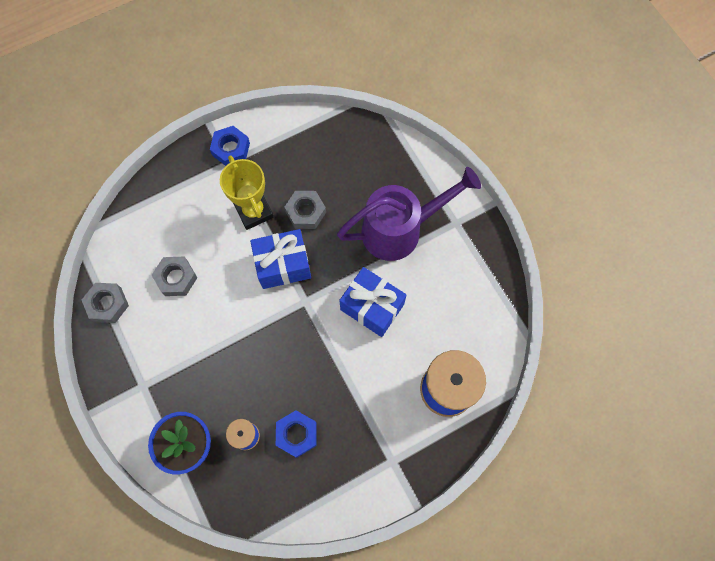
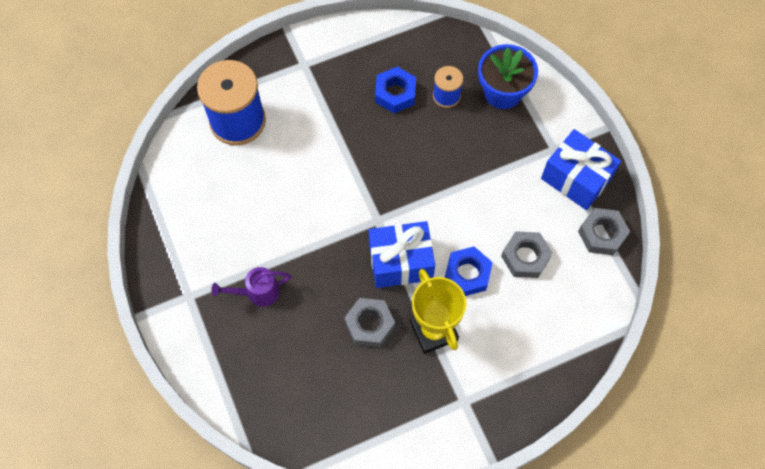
camera: 175 degrees left, 5 degrees down
blue nut [210,126,250,166] -> blue nut moved to [445,246,493,296]
purple watering can [337,167,481,261] -> purple watering can [211,267,291,307], size x0.46
blue gift [339,267,407,337] -> blue gift moved to [541,129,621,210]

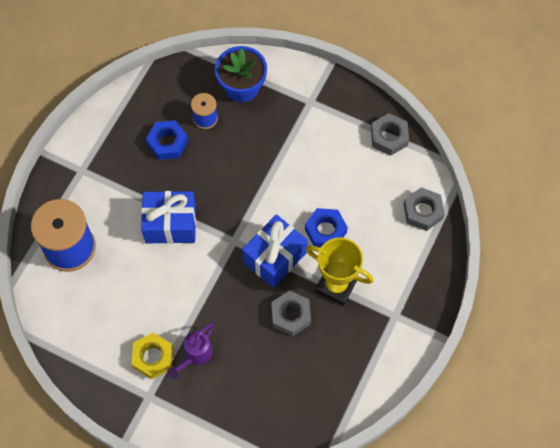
camera: 40 degrees left, 0 degrees up
grey nut [501,231,553,278] -> grey nut moved to [403,187,445,231]
blue gift [541,129,621,210] -> blue gift moved to [141,191,196,244]
none -> yellow nut [131,333,173,379]

